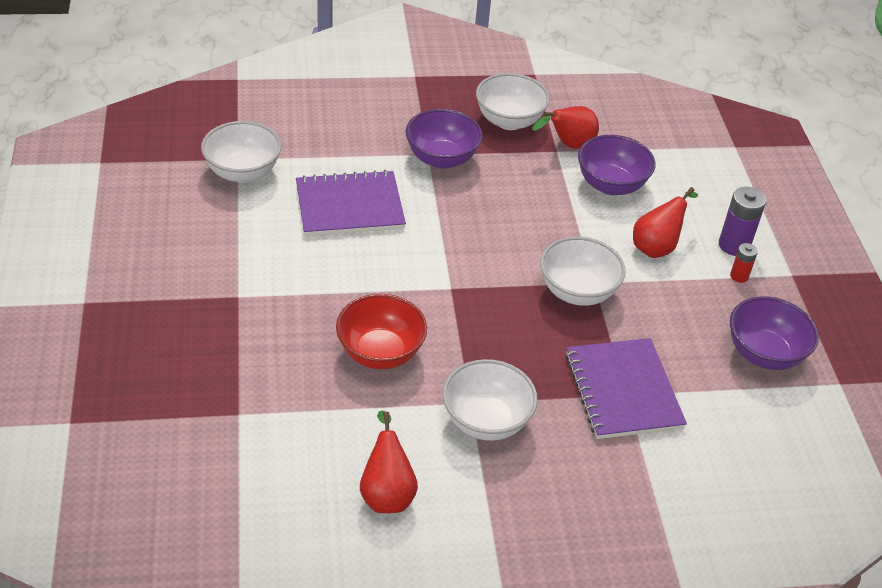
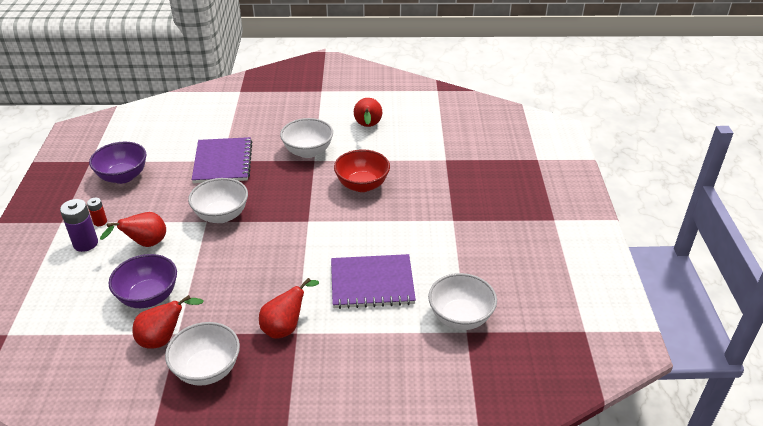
camera: 170 degrees left, 5 degrees down
purple bowl [406,109,483,169] -> red pear [259,278,319,339]

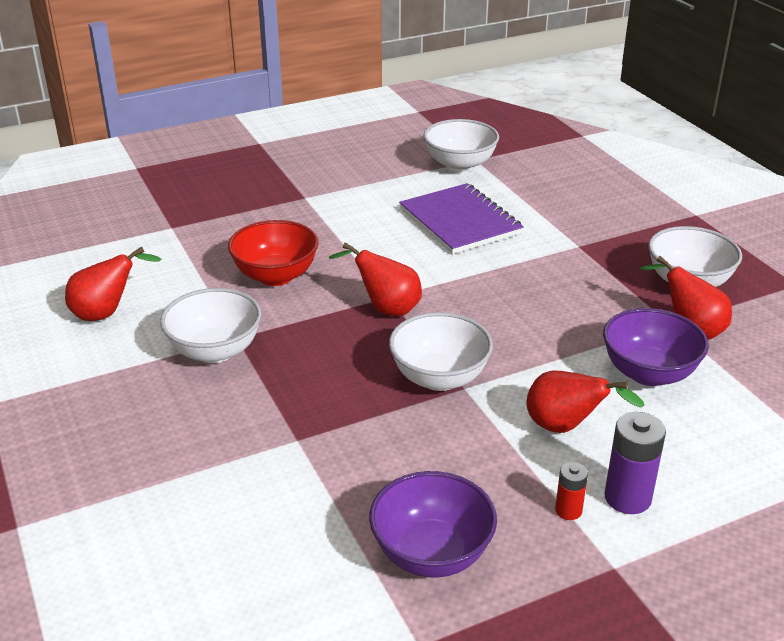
camera: 115 degrees left, 5 degrees down
purple notebook [192,137,252,183] -> none
red pear [259,278,319,339] -> red pear moved to [329,243,422,316]

